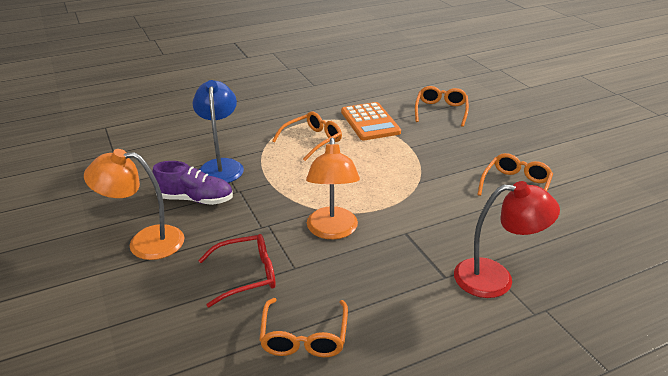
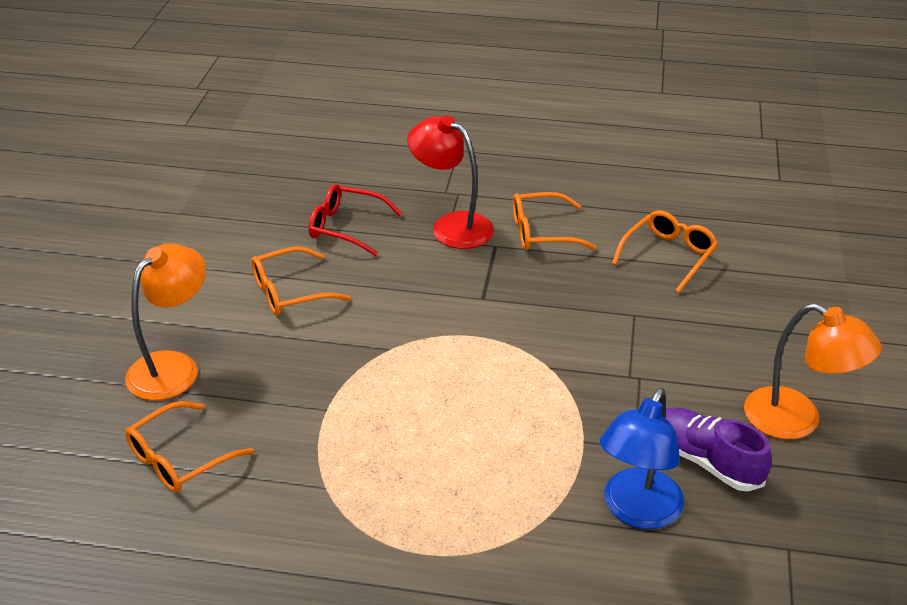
camera: 145 degrees left, 5 degrees up
red glasses [198,234,276,307] -> red glasses moved to [308,184,402,256]
orange glasses [272,111,342,161] -> orange glasses moved to [513,192,597,250]
orange lamp [306,138,360,239] -> orange lamp moved to [125,243,206,400]
orange calculator [341,102,401,140] -> none

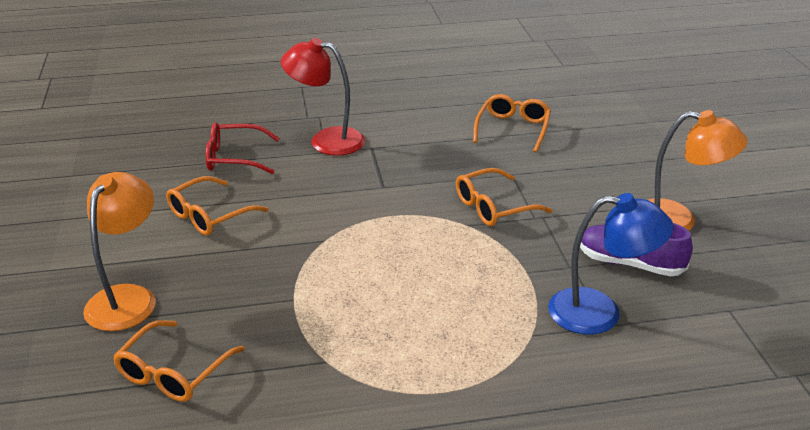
camera: 20 degrees left, 5 degrees down
orange glasses [513,192,597,250] -> orange glasses moved to [456,168,552,226]
blue lamp [600,388,684,529] -> blue lamp turned 90 degrees counterclockwise [548,193,674,335]

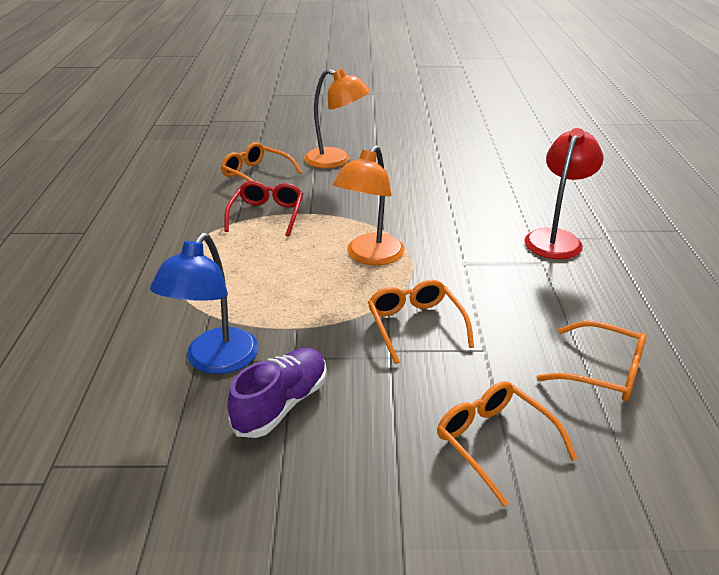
camera: 100 degrees right, 0 degrees up
orange glasses [166,176,269,236] -> orange glasses moved to [437,381,577,507]
red glasses [205,122,280,174] -> red glasses moved to [224,181,303,237]
orange lamp [648,110,748,231] -> orange lamp moved to [333,145,405,265]

